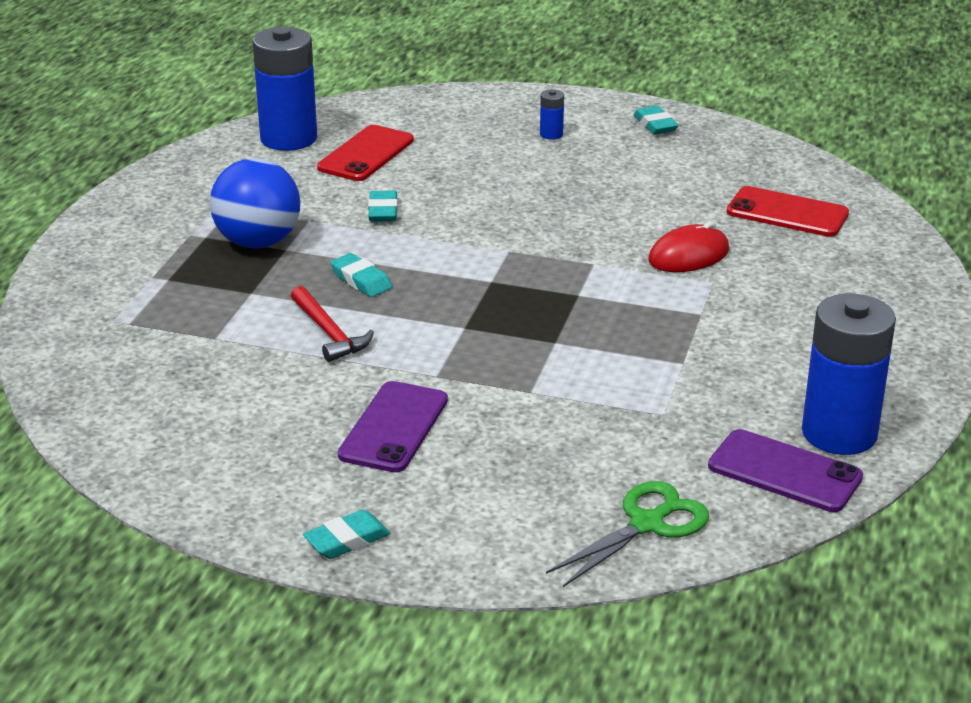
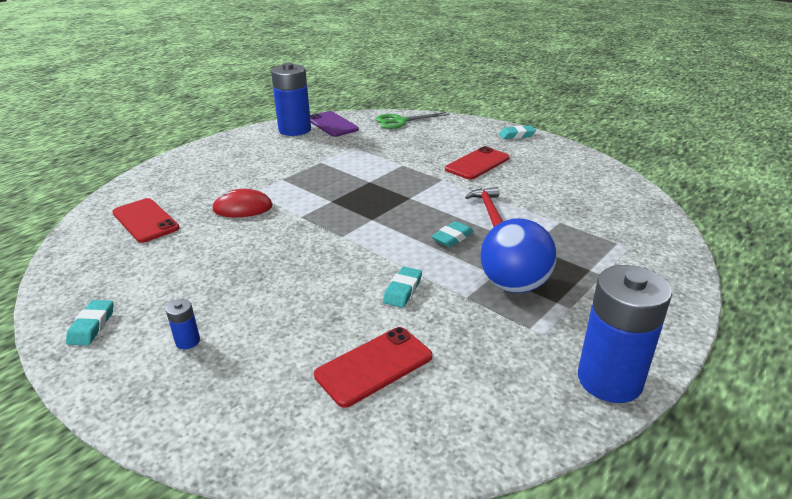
camera: 155 degrees left, 0 degrees up
blue battery [252,27,317,151] -> blue battery moved to [578,265,672,403]
turquoise eraser [330,253,392,297] -> turquoise eraser turned 60 degrees clockwise [431,221,474,247]
purple phone [338,381,448,473] -> red phone [445,146,510,180]

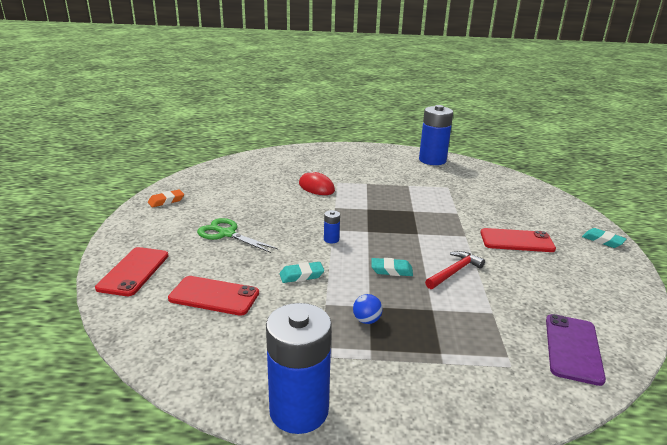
camera: 50 degrees right, 5 degrees down
turquoise eraser [66,300,114,346] -> orange eraser [148,189,184,207]
red phone [112,198,179,243] -> red phone moved to [95,247,169,296]
blue battery [166,299,200,349] -> blue battery moved to [324,210,340,243]
purple phone [310,111,359,137] -> purple phone moved to [546,314,606,386]
green scissors [375,112,449,129] -> green scissors moved to [197,218,278,253]
blue ball [480,218,557,293] -> blue ball [353,294,383,324], size x0.44

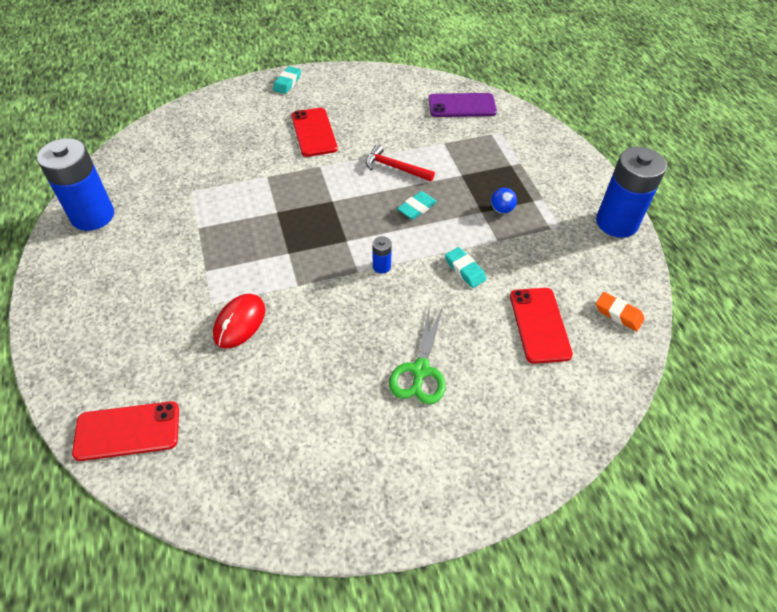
camera: 110 degrees left, 25 degrees up
red phone [95,247,169,296] -> red phone moved to [72,401,179,461]
orange eraser [148,189,184,207] -> orange eraser moved to [596,292,645,331]
turquoise eraser [371,258,413,276] -> turquoise eraser turned 60 degrees clockwise [397,191,437,220]

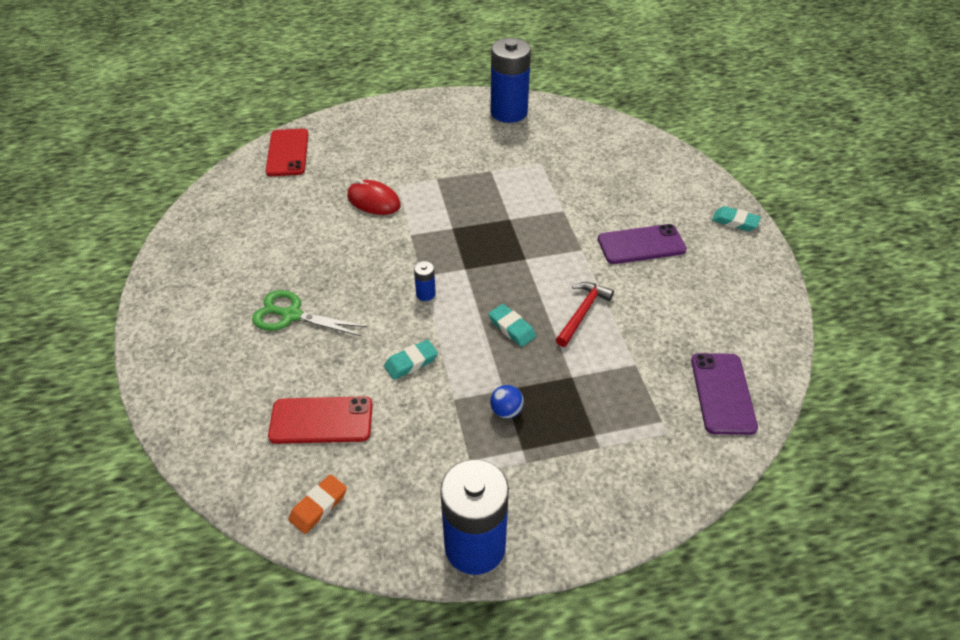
camera: 95 degrees right, 5 degrees down
red phone [291,108,338,157] -> purple phone [598,224,687,264]

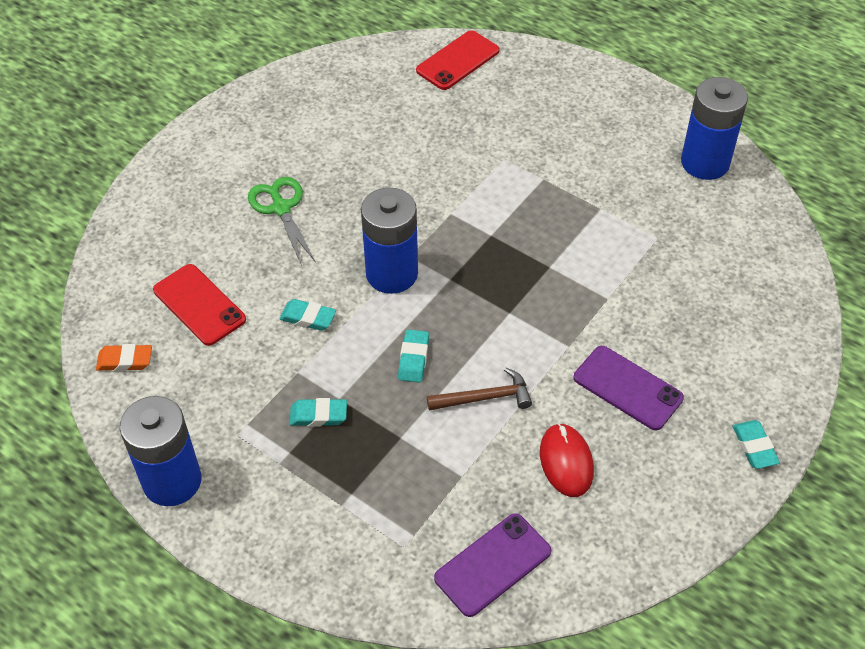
camera: 50 degrees right, 5 degrees up
red mouse [347,179,401,215] -> red mouse moved to [540,423,594,497]
blue battery [414,261,436,301] -> blue battery [361,187,418,294], size x2.42
blue ball [490,385,524,419] -> turquoise eraser [289,398,347,427]
red hammer [556,282,614,347] -> brown hammer [427,367,532,411]

